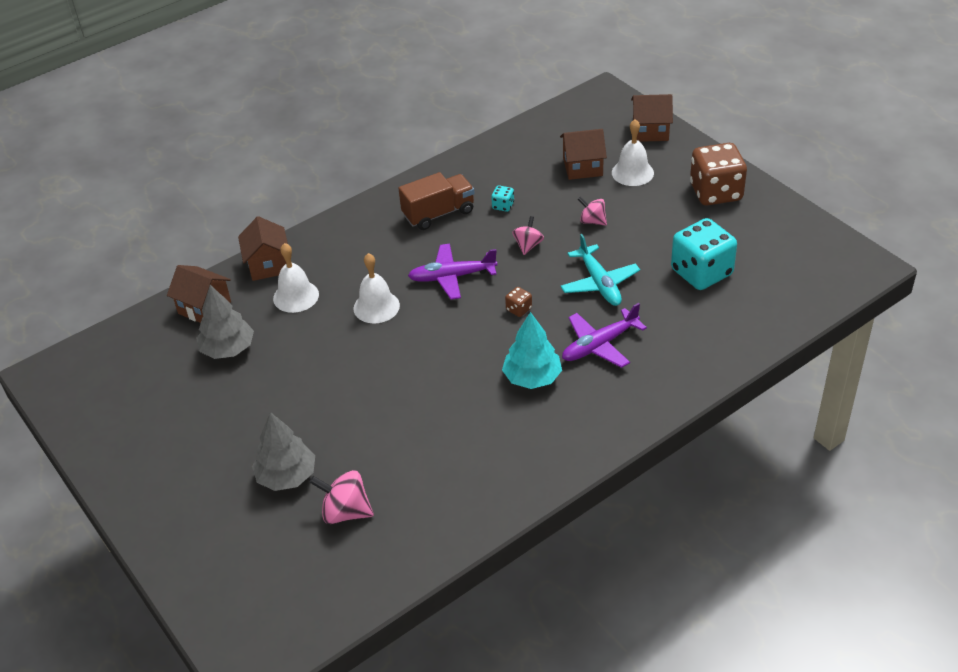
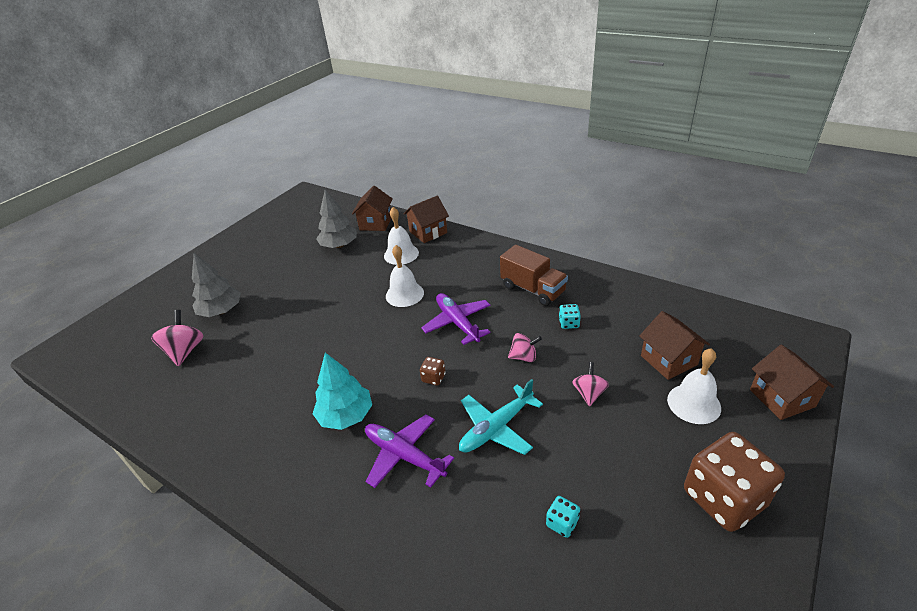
camera: 70 degrees right, 5 degrees down
turquoise dice [671,218,737,290] -> turquoise dice [546,496,580,538], size x0.42

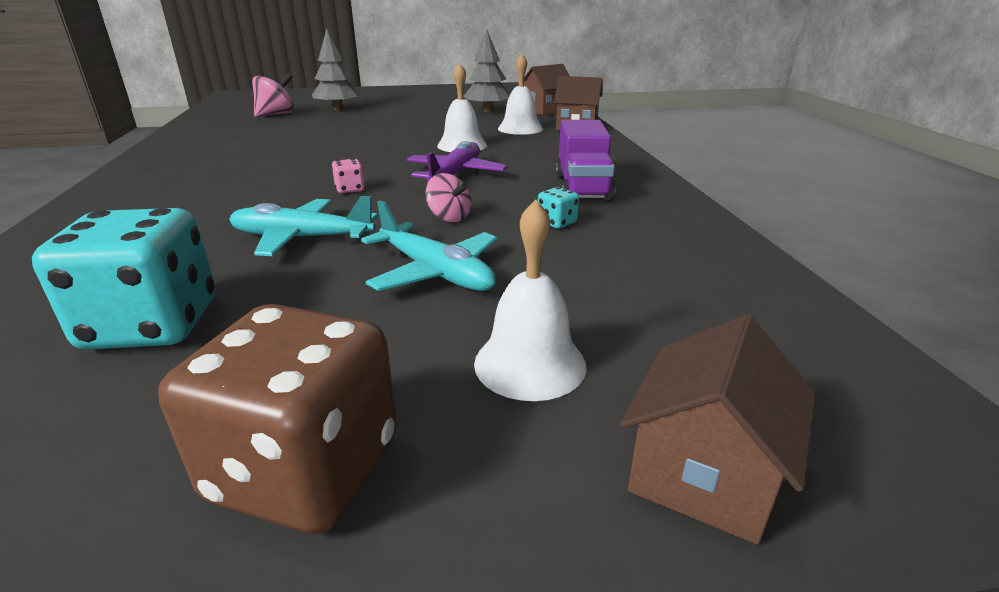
camera: 45 degrees right, 10 degrees down
turquoise tree [313,353,372,430] -> none
purple plane [365,415,454,488] -> none
brown dice [420,357,446,386] -> pink dice [332,159,365,193]
brown truck [500,245,568,306] -> purple truck [556,120,615,202]
turquoise dice [546,496,580,538] -> turquoise dice [32,208,215,350], size x2.40
pink spinning top [572,362,609,407] -> turquoise plane [361,200,497,291]
brown house [639,311,710,380] -> none

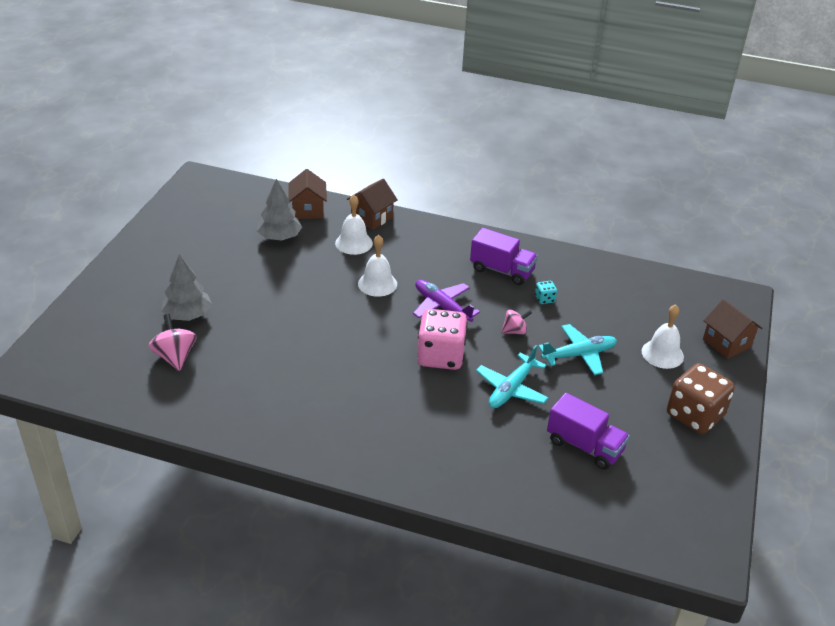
camera: 65 degrees left, 10 degrees up
turquoise dice [32,208,215,350] -> purple truck [547,393,630,470]
pink dice [332,159,365,193] -> pink dice [417,309,468,370], size x2.40

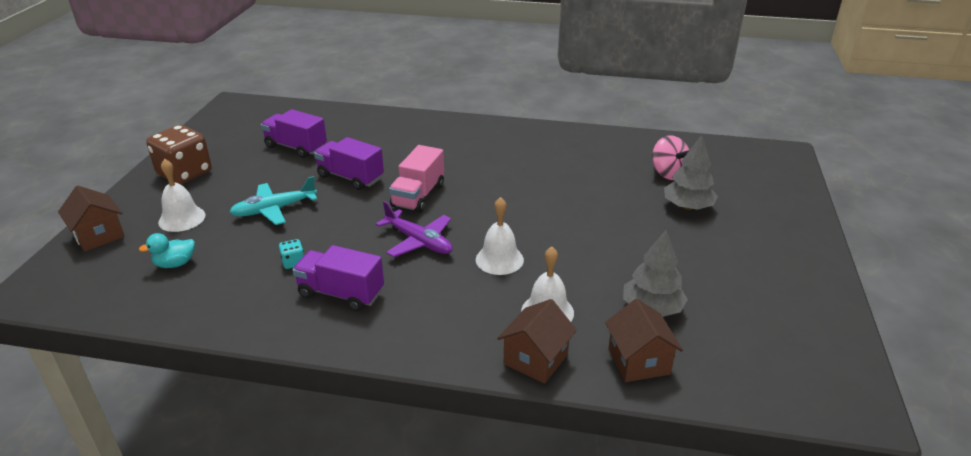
camera: 175 degrees right, 5 degrees down
pink dice [417,309,468,370] -> pink truck [389,145,444,213]
turquoise plane [476,345,549,408] -> purple truck [314,137,384,190]
pink spinning top [501,310,532,335] -> none
none -> turquoise duck [138,233,195,268]

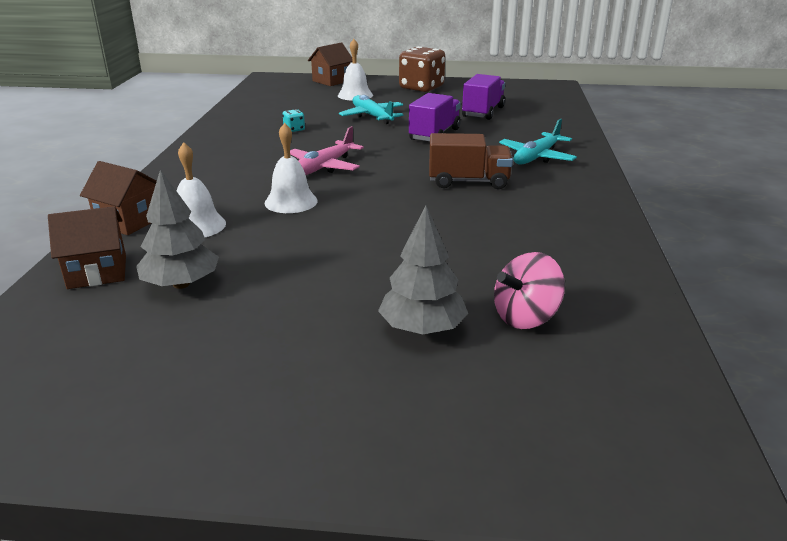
camera: 85 degrees right, 5 degrees down
turquoise duck [138,233,195,268] -> none
purple truck [292,245,384,312] -> none
purple plane [376,201,453,257] -> pink plane [290,126,364,175]
pink truck [389,145,444,213] -> none
none -> brown truck [429,133,513,189]
none -> turquoise plane [499,119,577,164]

